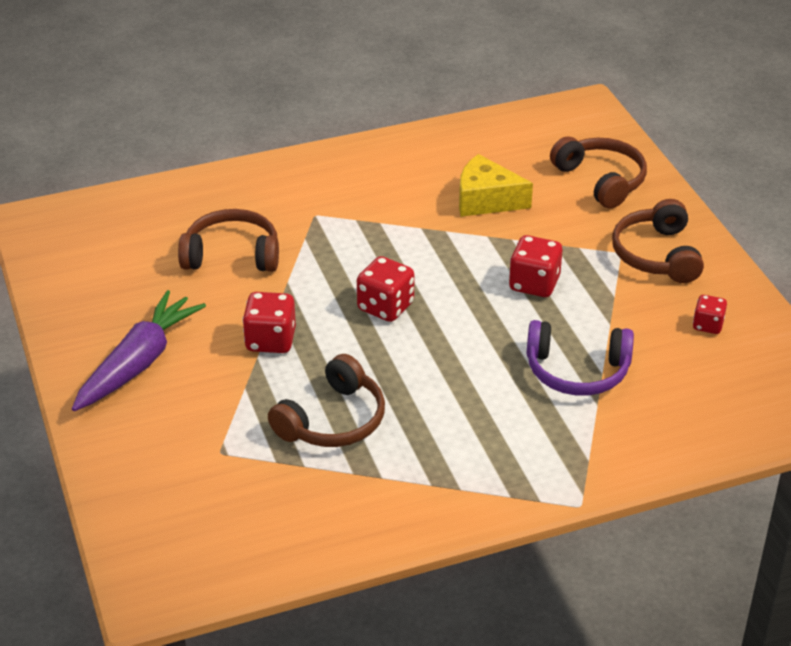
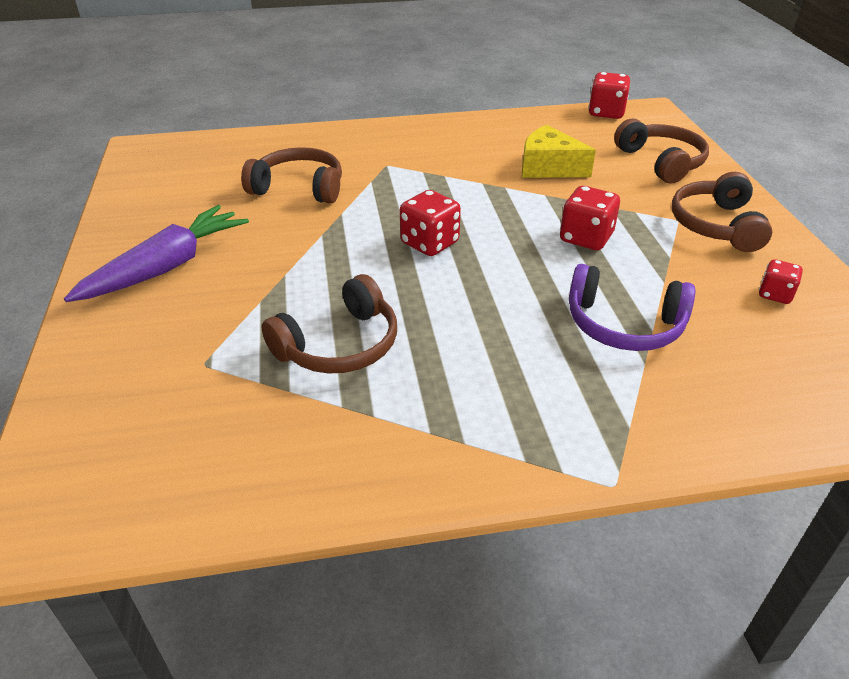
camera: 10 degrees right, 0 degrees up
red dice [242,292,296,353] -> red dice moved to [588,72,630,119]

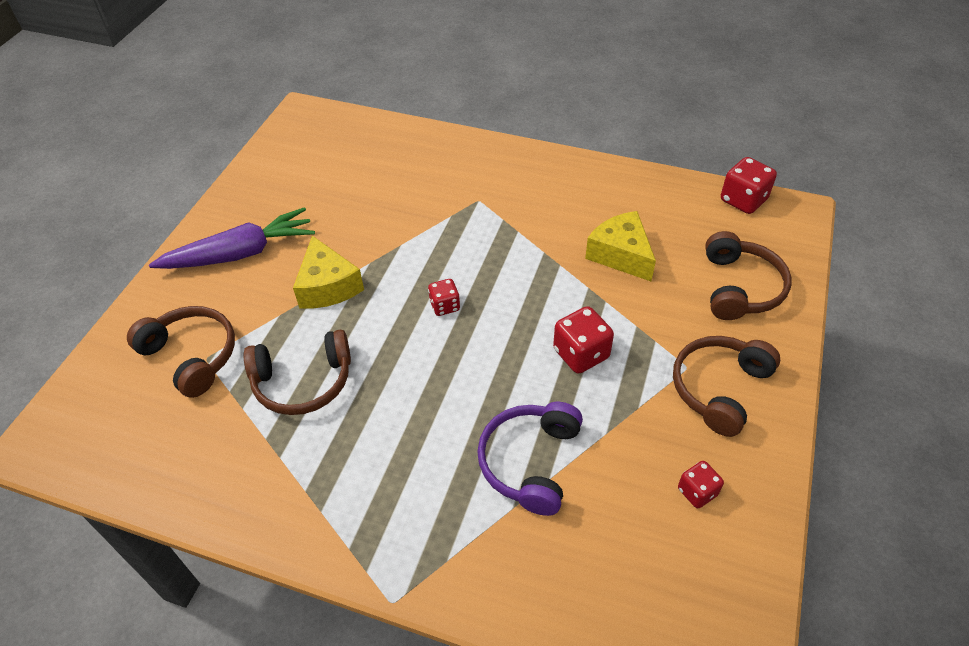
camera: 30 degrees right, 10 degrees up
brown headphones [241,147,342,204] -> brown headphones moved to [127,306,235,398]
red dice [400,190,461,256] -> red dice [428,279,460,316], size x0.62
purple headphones [569,264,695,351] -> purple headphones turned 60 degrees clockwise [477,402,583,516]
none -> yellow cheese [293,236,364,309]

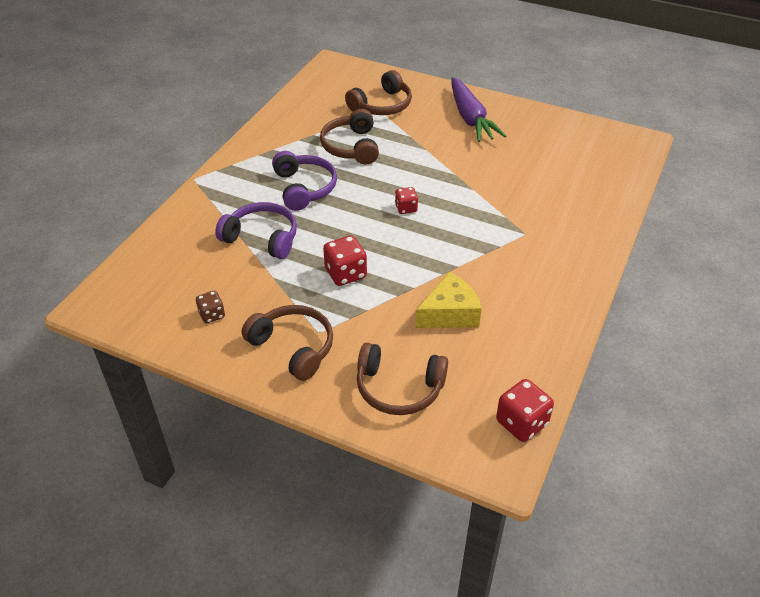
camera: 95 degrees right, 5 degrees down
yellow cheese [293,236,364,309] -> none
red dice [678,461,724,508] -> brown dice [196,291,225,323]
none -> purple headphones [272,151,337,211]

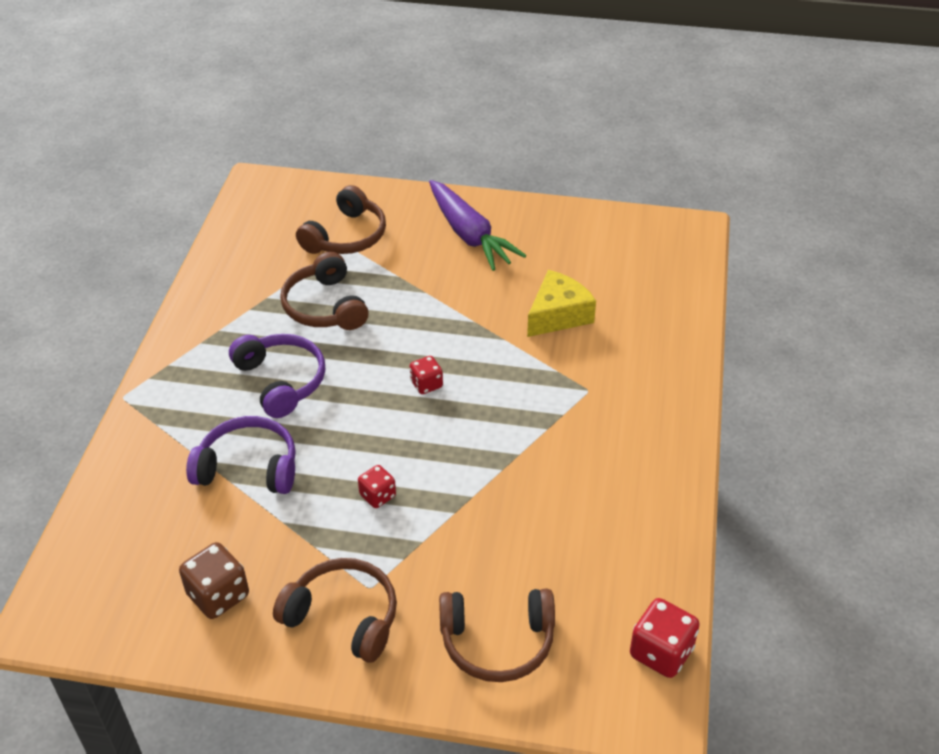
camera: 15 degrees left, 0 degrees up
brown dice [196,291,225,323] -> brown dice [179,542,249,619], size x1.62
red dice [323,235,367,286] -> red dice [358,465,396,508], size x0.62
yellow cheese [415,272,482,328] -> yellow cheese moved to [527,270,596,337]

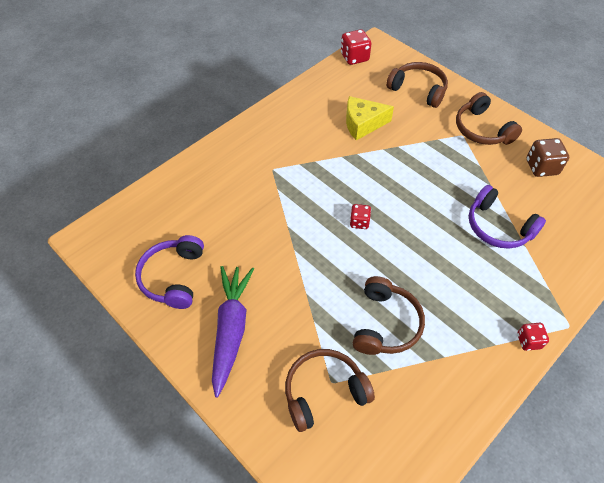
camera: 145 degrees left, 10 degrees up
purple headphones [229,334,325,418] -> purple headphones moved to [135,235,204,309]
red dice [358,465,396,508] -> red dice moved to [517,323,549,351]
yellow cheese [527,270,596,337] -> yellow cheese moved to [346,96,394,140]

